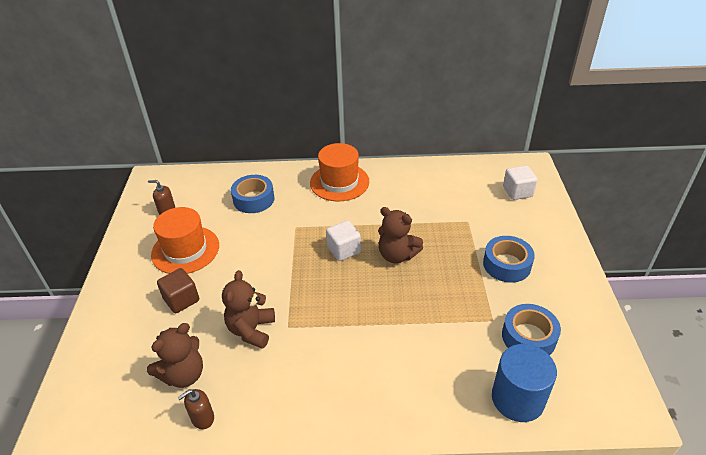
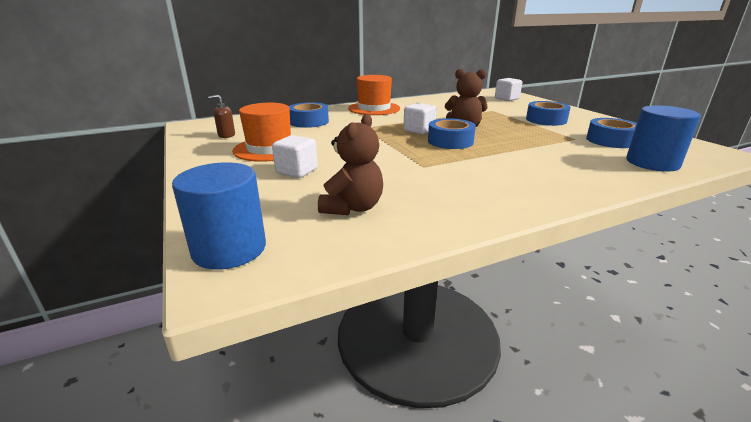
camera: 25 degrees left, 15 degrees down
brown cube [157,268,199,313] -> white cube [272,135,318,178]
brown soap dispenser [177,389,214,429] -> none
brown teddy bear [222,270,275,349] -> none
none -> blue cylinder [172,162,266,270]
none -> blue tape [428,118,476,149]

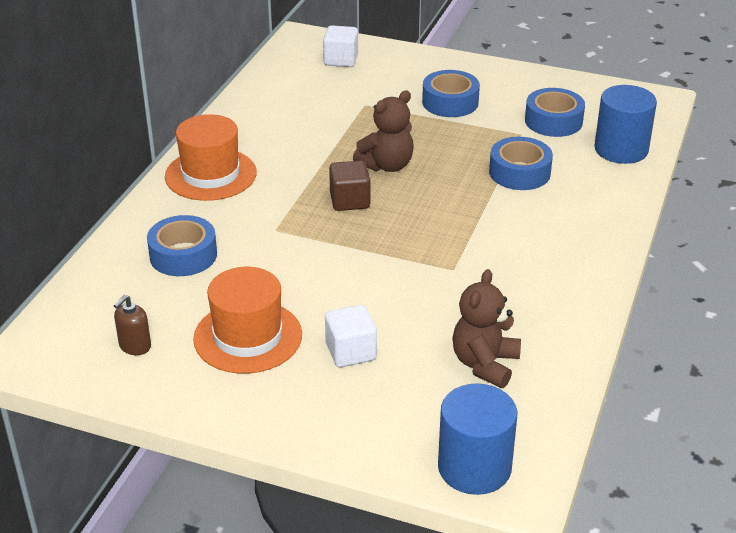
camera: 45 degrees left, 10 degrees up
brown teddy bear [318,114,383,215] -> brown teddy bear turned 135 degrees counterclockwise [452,269,521,388]
white cube [403,103,436,134] -> brown cube [329,161,370,211]
blue tape [428,118,476,149] -> blue tape moved to [489,137,553,190]

